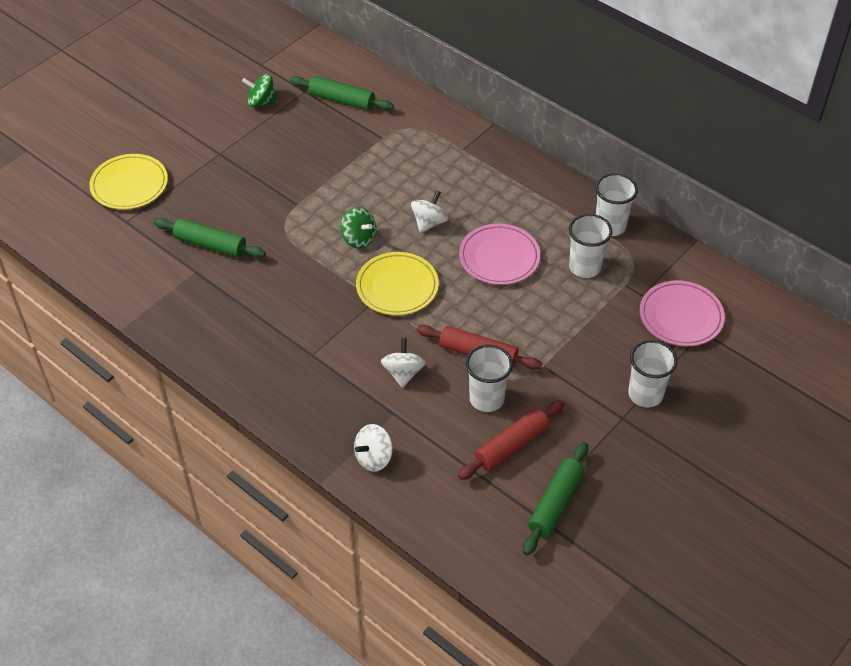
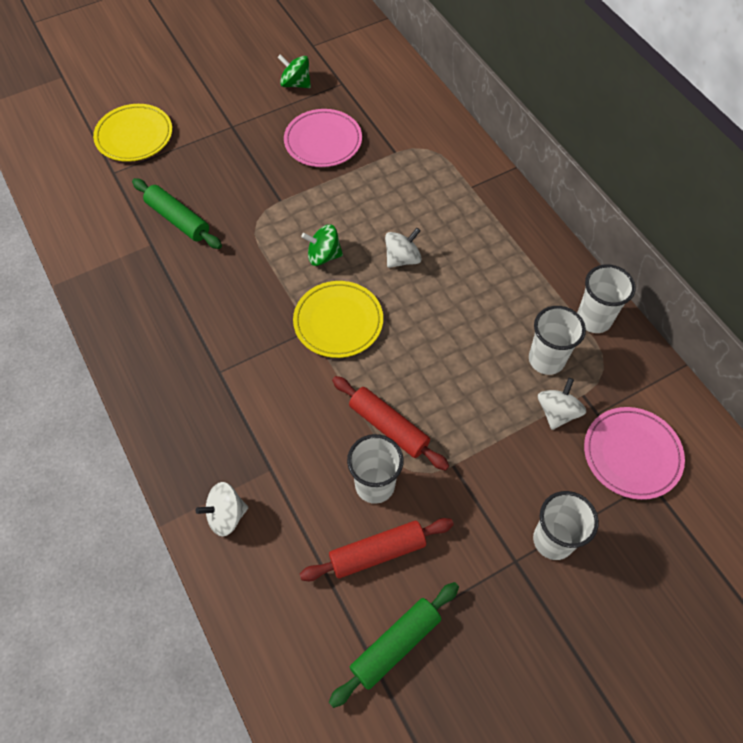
camera: 20 degrees right, 10 degrees up
green rolling pin [290,76,394,110] -> none
green spinning top [341,207,376,249] -> green spinning top turned 120 degrees clockwise [301,224,343,266]
white spinning top [381,338,426,388] -> white spinning top moved to [538,378,586,430]
pink plate [459,224,540,285] -> pink plate moved to [284,109,362,167]

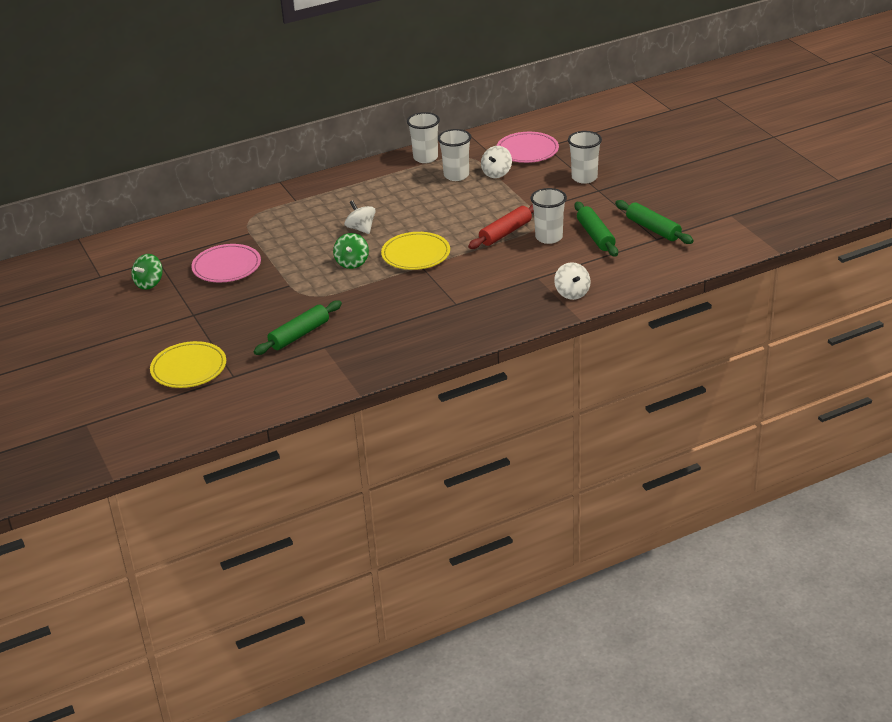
camera: 85 degrees left, 25 degrees down
red rolling pin [300,518,454,581] -> green rolling pin [574,202,618,257]
white spinning top [538,378,586,430] -> white spinning top turned 90 degrees counterclockwise [481,146,512,178]

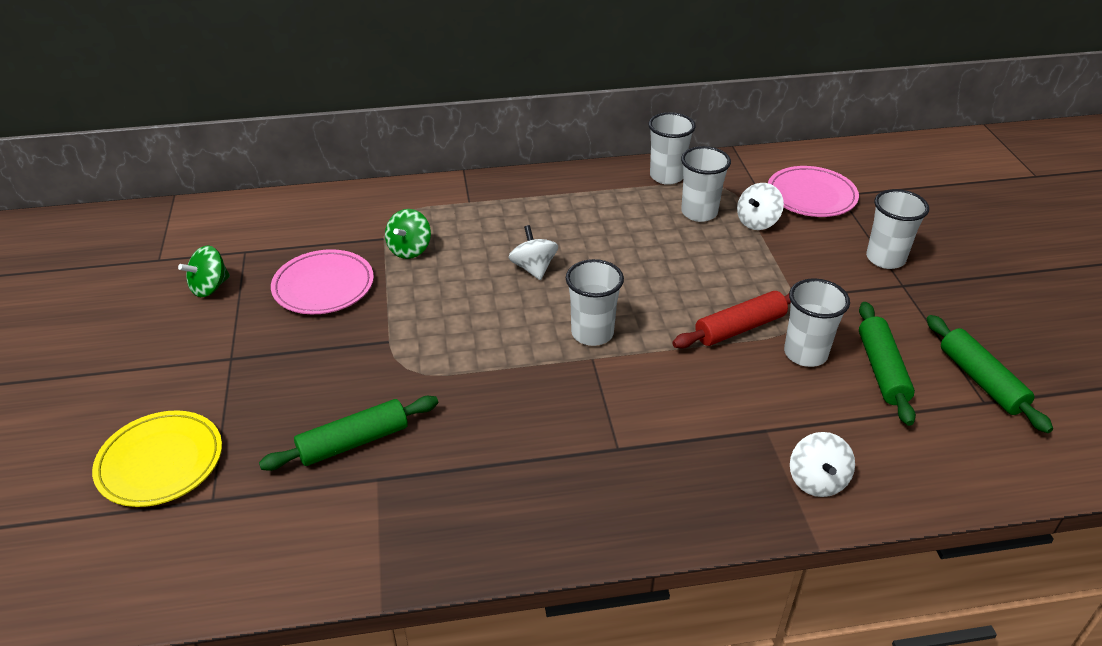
camera: 15 degrees right, 5 degrees up
green spinning top [333,233,369,269] -> green spinning top moved to [385,209,431,259]
yellow plate [381,232,450,270] -> white cup [566,259,624,346]

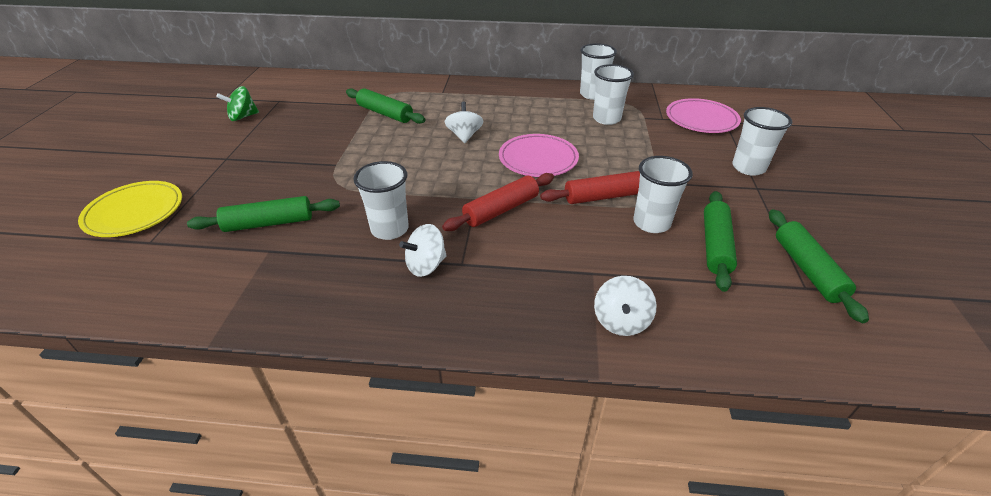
camera: 15 degrees right, 0 degrees up
pink plate [271,249,374,314] -> pink plate moved to [499,134,579,177]
green spinning top [385,209,431,259] -> green rolling pin [346,88,425,124]
white cup [566,259,624,346] -> white cup moved to [353,161,409,240]
white spinning top [737,183,784,230] -> white spinning top moved to [399,224,447,277]
none -> red rolling pin [442,173,554,231]

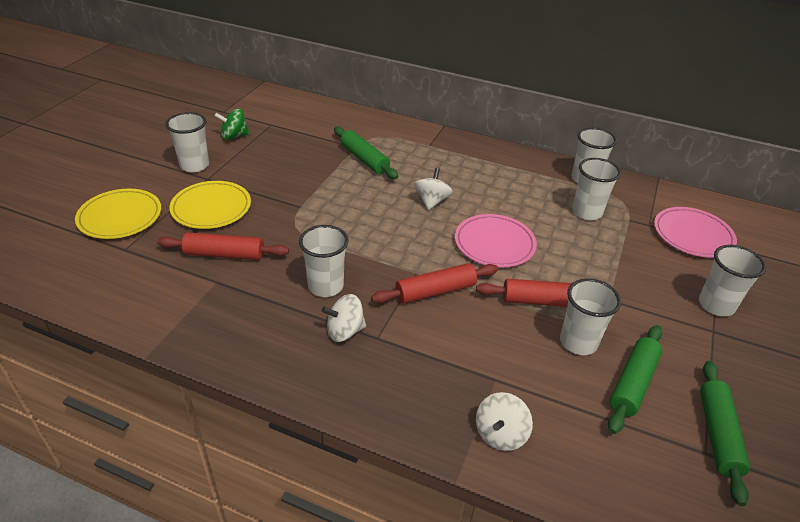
camera: 15 degrees right, 0 degrees up
green rolling pin [187,196,340,232] -> red rolling pin [157,232,289,260]
none -> white cup [165,112,209,173]
none -> yellow plate [169,181,251,229]

